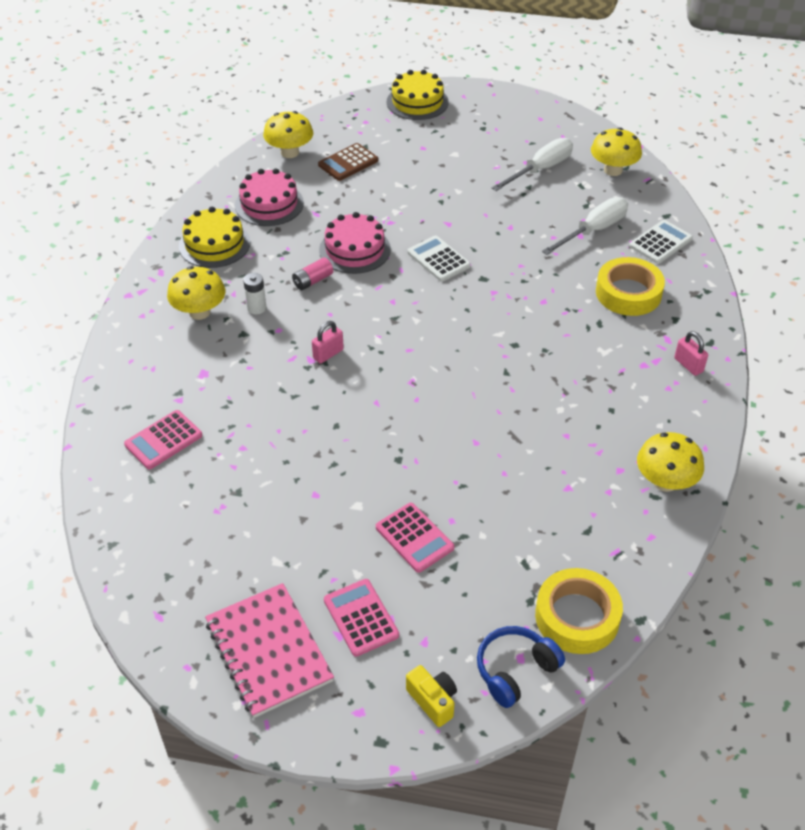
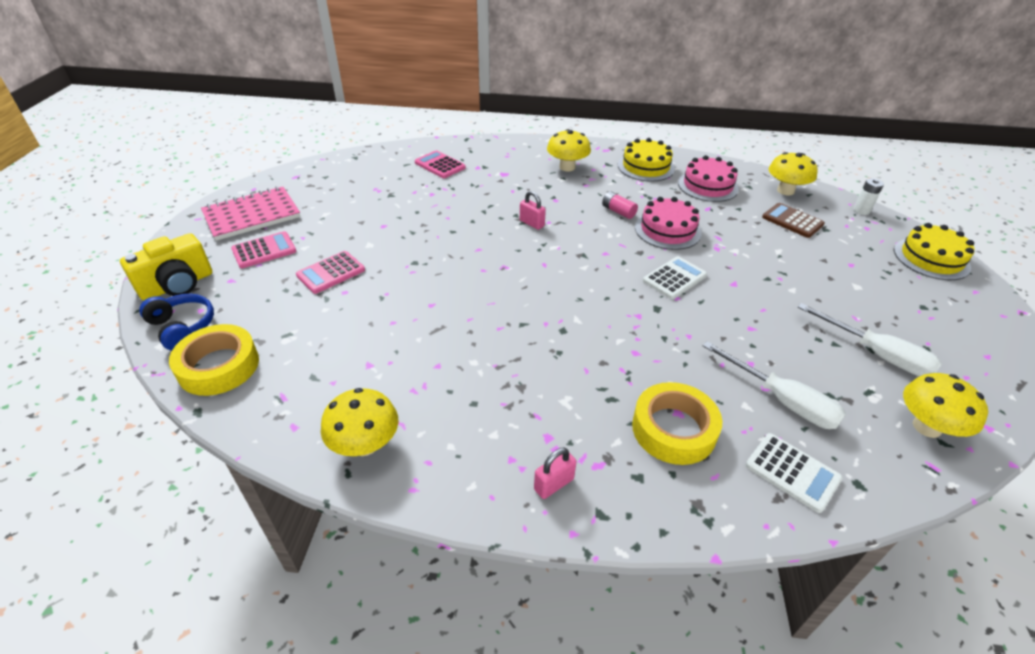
camera: 85 degrees right, 5 degrees down
white battery [243,273,266,314] -> white battery moved to [853,178,884,215]
yellow camera [406,665,457,727] -> yellow camera [120,233,212,301], size x1.70

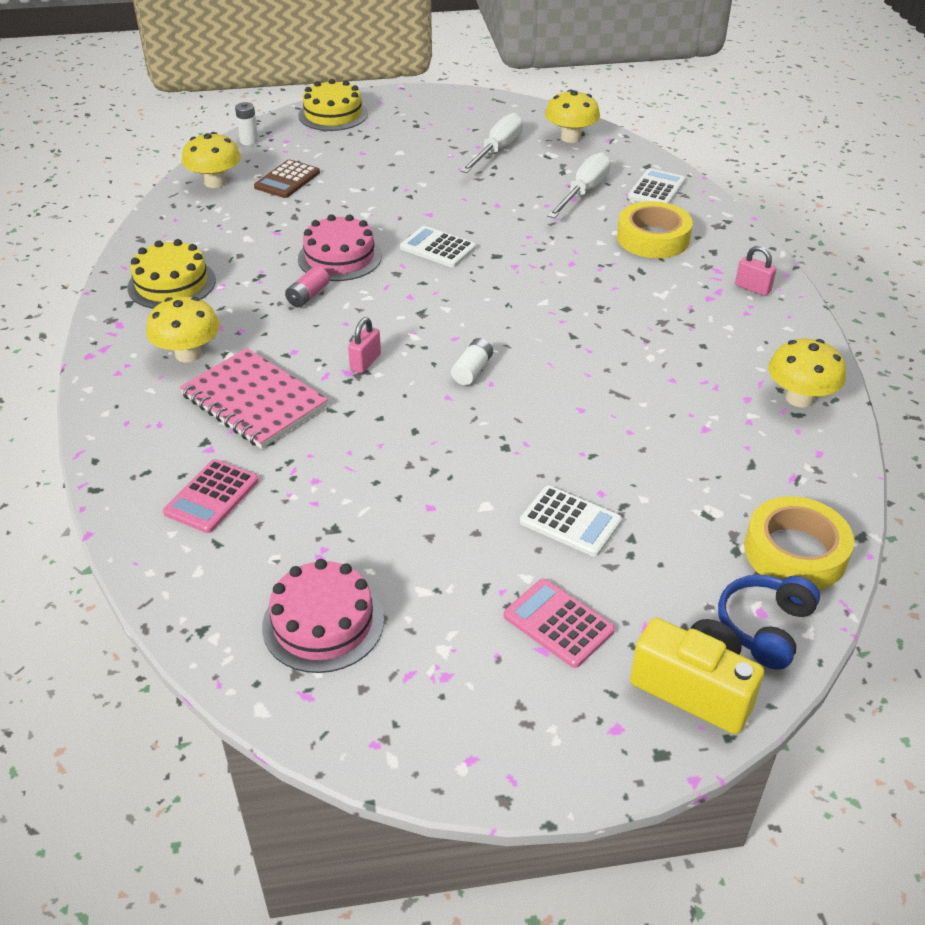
camera: 105 degrees left, 0 degrees up
pink notebook [201,186,300,241] -> pink notebook moved to [180,348,328,449]
pink calculator [296,251,365,294] -> white calculator [520,486,622,557]
pink cake [678,155,739,202] -> pink cake moved to [262,559,384,673]
none -> white battery [451,338,493,385]

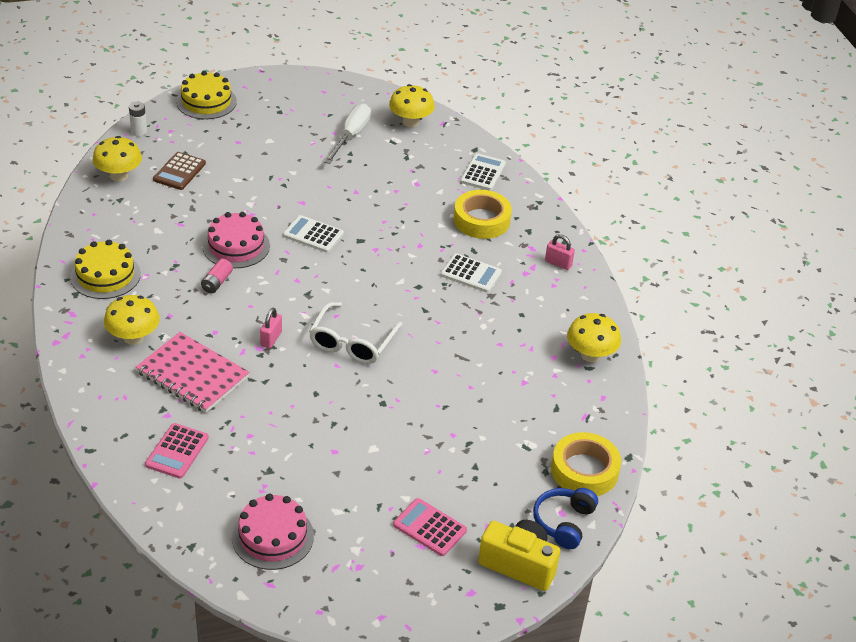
camera: 10 degrees left, 0 degrees up
white battery [451,338,493,385] -> white glasses [309,302,402,364]
white calculator [520,486,622,557] -> white calculator moved to [441,253,502,292]
white screwdriver [547,152,611,218] -> none

